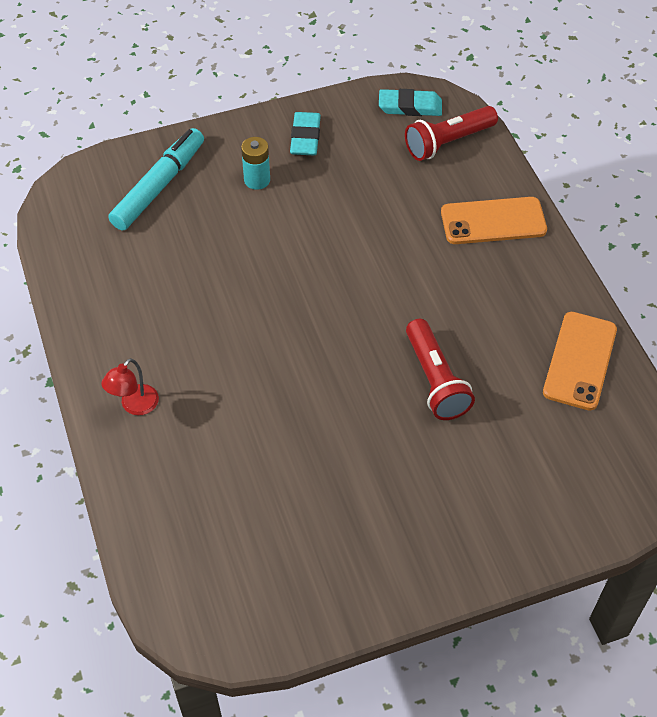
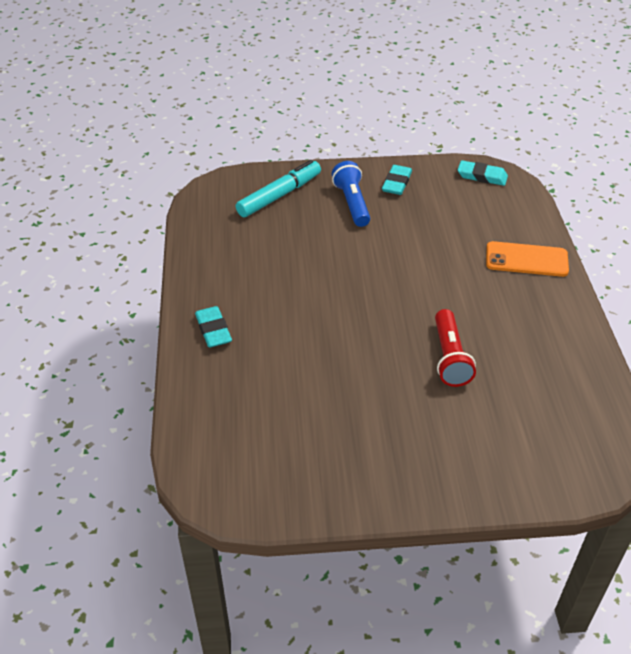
camera: 15 degrees right, 10 degrees down
red lamp [101,358,159,415] -> turquoise eraser [195,306,232,348]
turquoise battery [241,137,270,190] -> blue flashlight [332,161,370,227]
red flashlight [405,106,498,161] -> none
orange phone [543,312,617,411] -> none

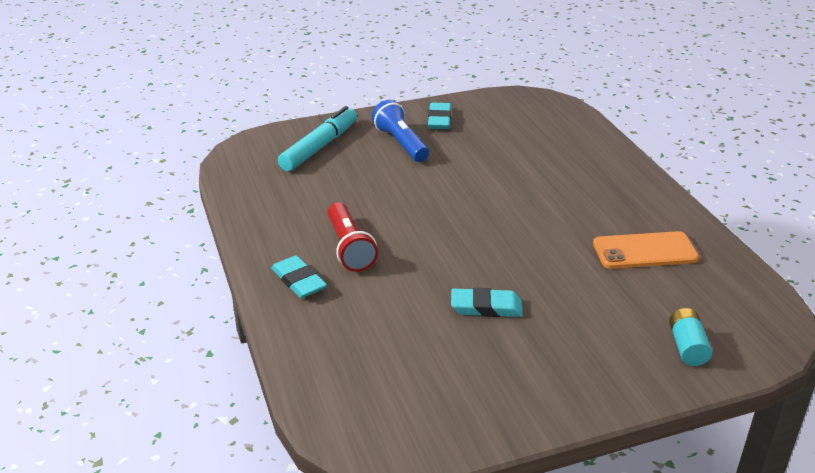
camera: 15 degrees left, 10 degrees down
red flashlight [435,309,476,387] -> red flashlight moved to [327,202,378,272]
turquoise eraser [458,160,508,186] -> turquoise eraser moved to [451,288,523,317]
orange phone [486,241,569,277] -> orange phone moved to [593,231,699,269]
none -> turquoise battery [669,308,712,366]

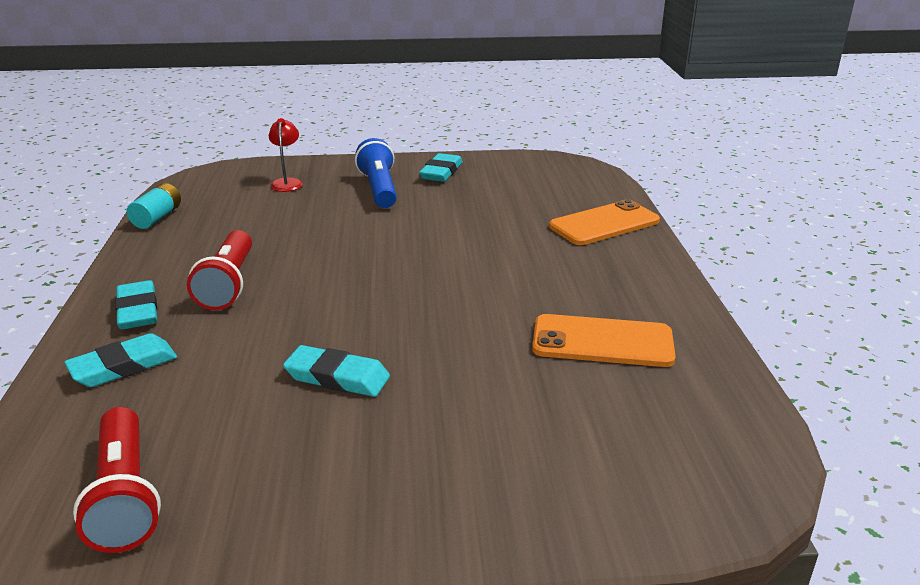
camera: 15 degrees right, 5 degrees down
turquoise marker [278,106,357,171] -> red lamp [269,118,303,192]
turquoise battery [669,308,712,366] -> turquoise battery moved to [127,183,181,229]
none -> turquoise eraser [64,333,177,387]
none -> red flashlight [73,407,161,553]
none -> orange phone [549,199,660,245]

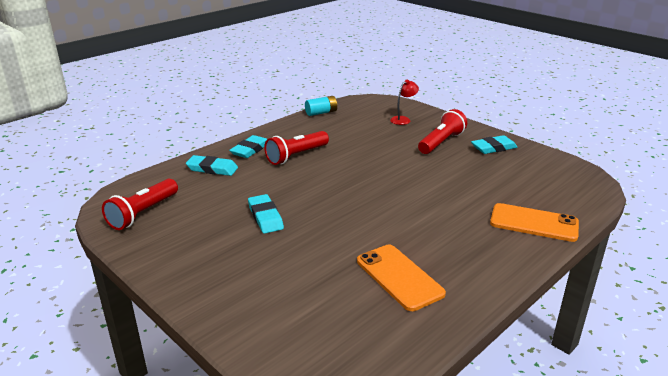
camera: 50 degrees right, 0 degrees up
blue flashlight [355,138,397,208] -> red flashlight [418,109,467,154]

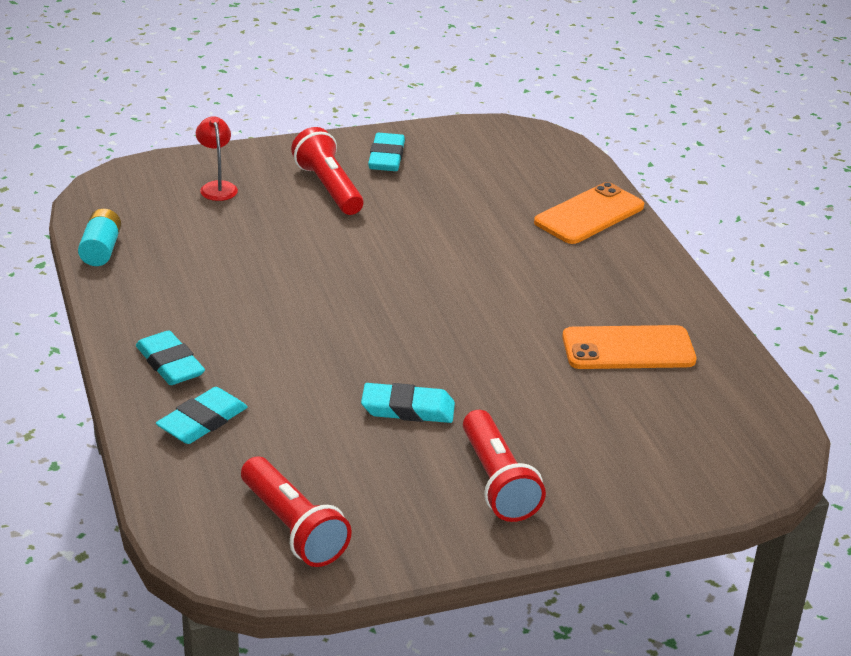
camera: 65 degrees left, 5 degrees up
red flashlight [264,131,329,165] -> red flashlight moved to [463,410,546,522]

